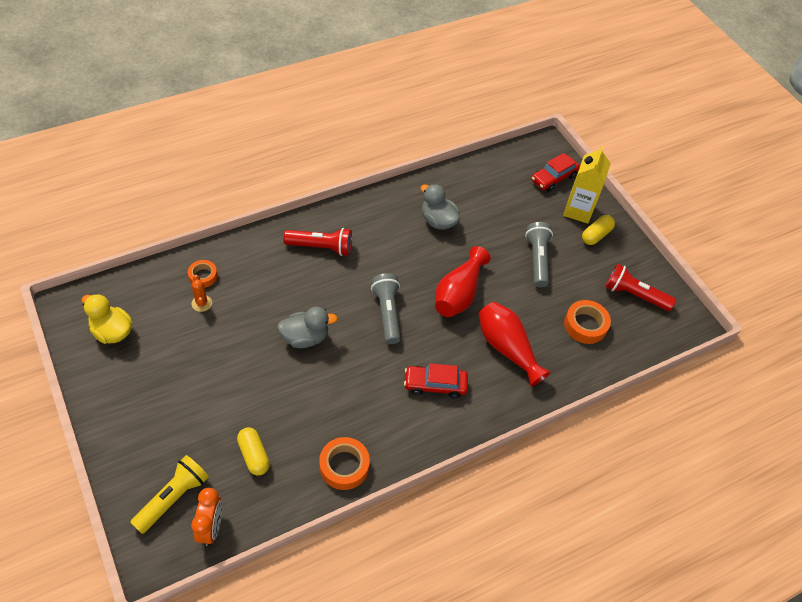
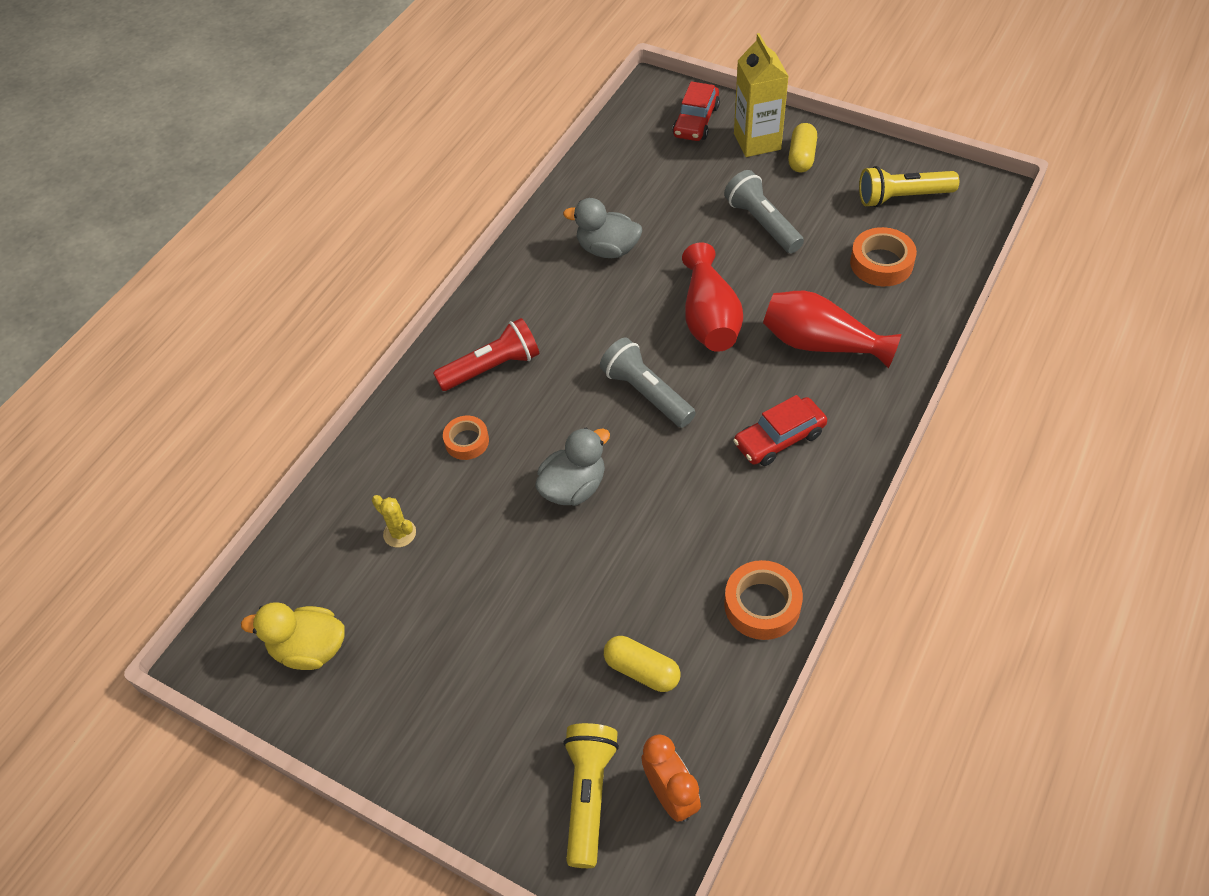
camera: 25 degrees left, 0 degrees up
orange tape [188,260,218,288] -> orange tape moved to [443,416,489,460]
orange cactus [191,275,212,312] -> yellow cactus [372,495,416,547]
red flashlight [605,264,676,311] -> yellow flashlight [859,166,959,207]

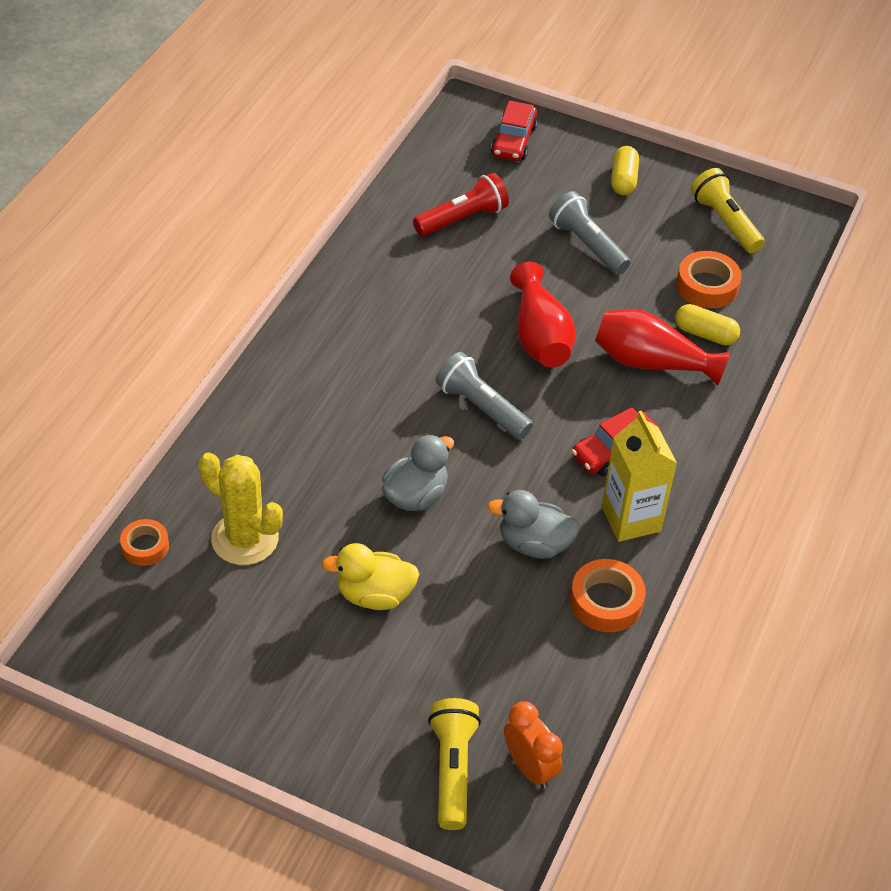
camera: 10 degrees left, 5 degrees down
yellow duck [241,602,345,670] -> yellow duck moved to [322,543,419,610]
yellow cactus [372,495,416,547] -> yellow cactus [198,452,283,565], size x2.03
red flashlight [433,318,539,391] -> red flashlight moved to [413,173,509,236]
orange tape [443,416,489,460] -> orange tape moved to [120,519,169,566]
grey duck [563,198,642,258] -> grey duck moved to [487,490,580,559]
yellow capsule [604,636,680,692] -> yellow capsule moved to [675,304,740,345]
yellow carton [734,33,789,157] -> yellow carton moved to [602,411,677,542]
yellow flashlight [859,166,959,207] -> yellow flashlight turned 75 degrees clockwise [691,168,765,253]

